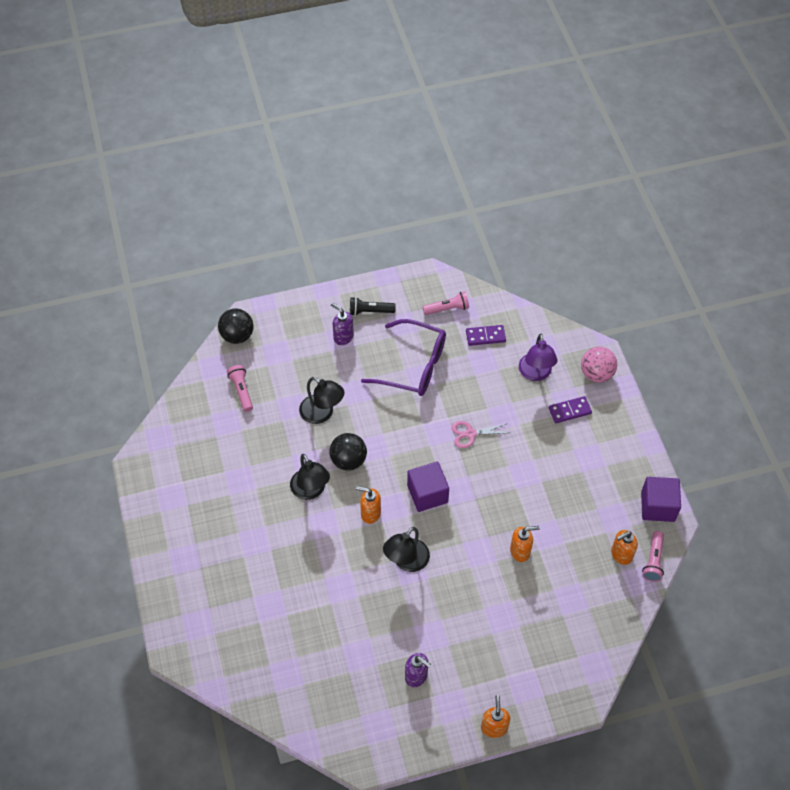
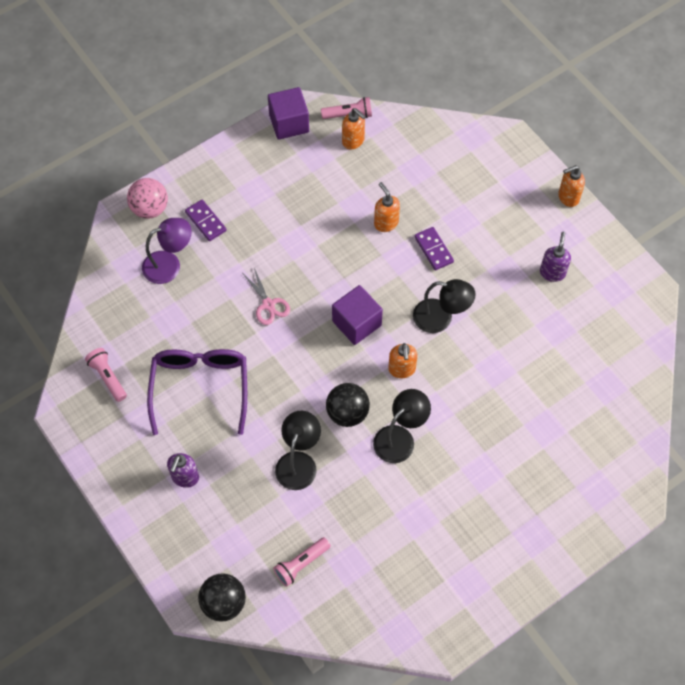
camera: 110 degrees left, 5 degrees up
black flashlight [350,297,396,316] -> none
purple domino [466,325,506,346] -> purple domino moved to [414,227,454,270]

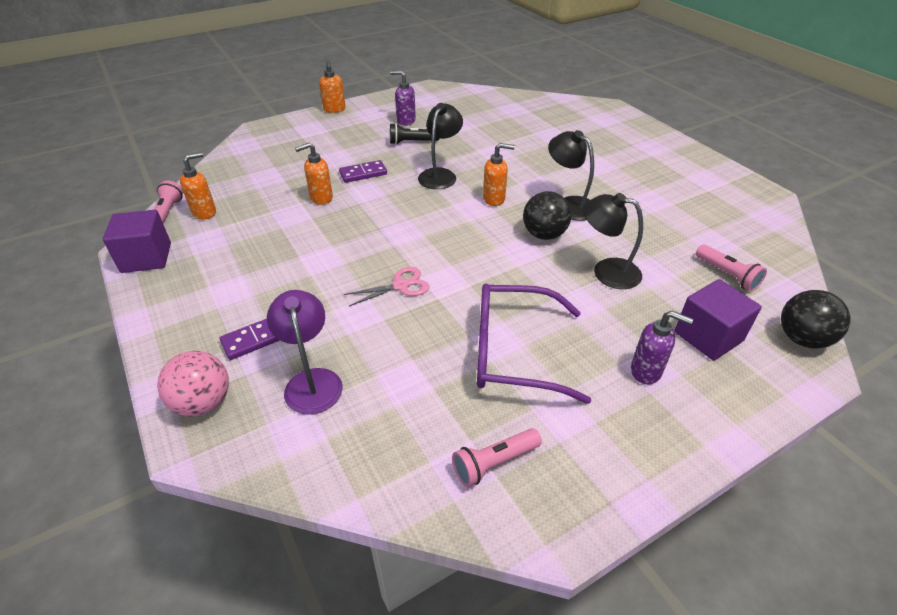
camera: 85 degrees left, 20 degrees down
purple cube [332,285,383,345] -> purple cube moved to [675,279,762,361]
none -> black flashlight [390,123,439,145]

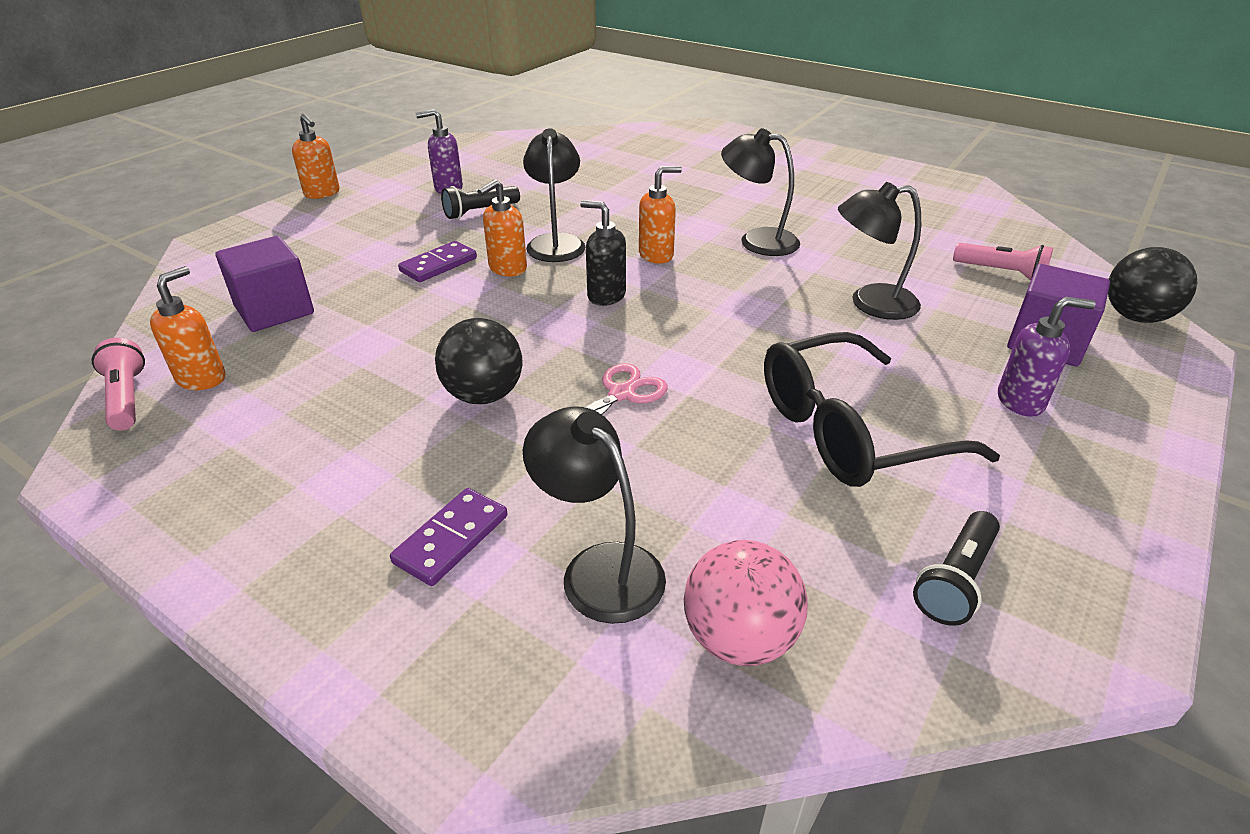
camera: 25 degrees left, 5 degrees down
purple cube [103,210,171,273] -> purple cube moved to [215,236,314,332]
pink ball [157,351,229,417] -> pink ball moved to [684,540,808,666]
purple lamp [267,290,343,415] -> black lamp [523,406,666,624]
orange soap dispenser [295,143,333,205] -> orange soap dispenser moved to [477,179,527,276]
pink flashlight [452,428,542,487] -> black flashlight [913,511,1000,626]
purple glasses [477,283,591,404] -> black glasses [764,332,1000,487]
black ball [523,191,571,240] -> black ball moved to [435,318,523,404]
none -> black soap dispenser [580,200,626,306]

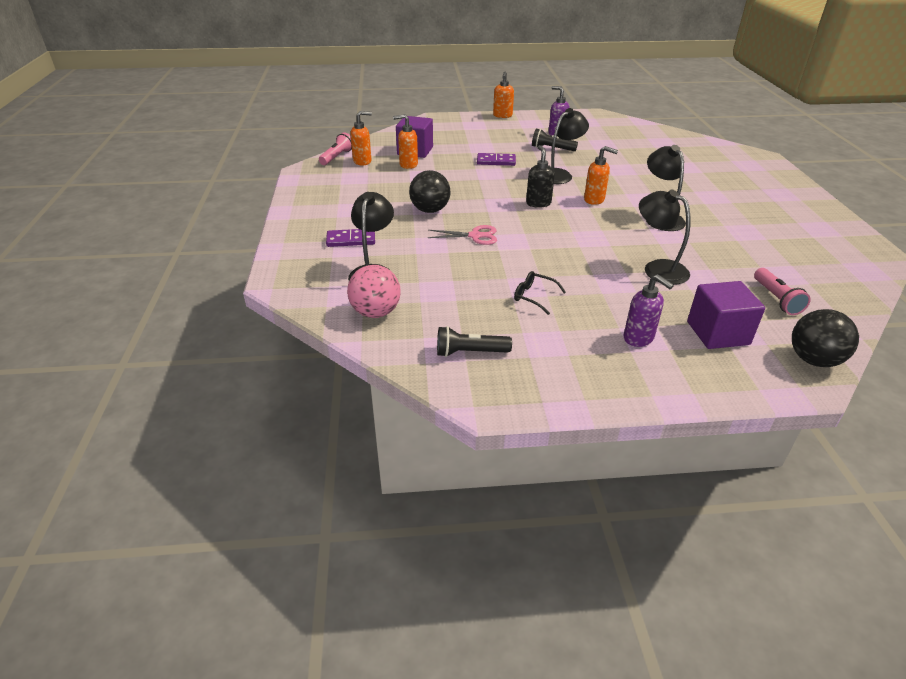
camera: 50 degrees right, 0 degrees up
orange soap dispenser [477,179,527,276] -> orange soap dispenser moved to [393,114,418,169]
black glasses [764,332,1000,487] -> black glasses [514,271,566,315], size x0.42

